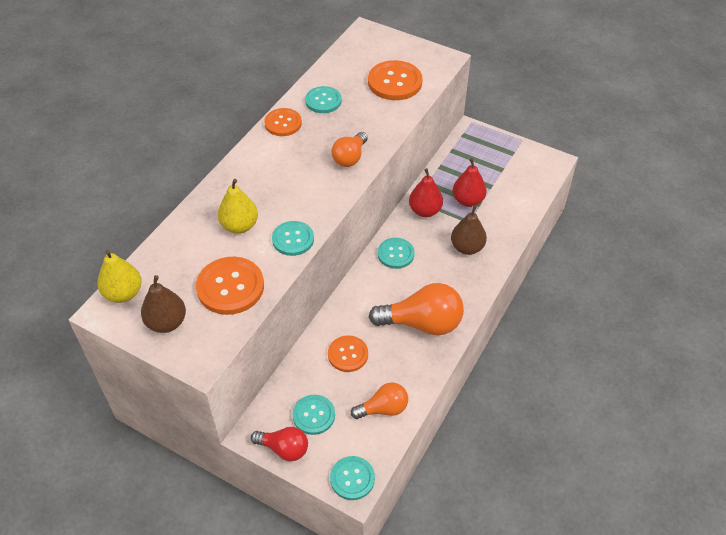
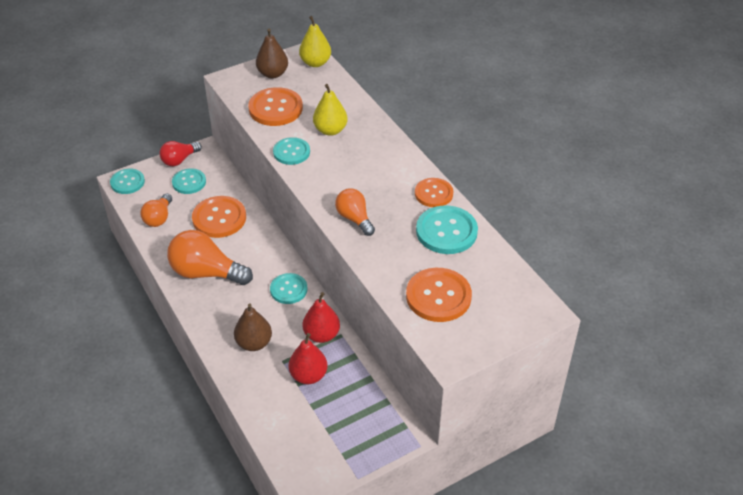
camera: 120 degrees right, 5 degrees down
turquoise button [305,86,342,113] -> turquoise button [416,205,478,254], size x1.53
orange button [328,335,368,372] -> orange button [192,196,246,238], size x1.53
orange light bulb [369,283,464,335] -> orange light bulb turned 75 degrees clockwise [167,230,253,285]

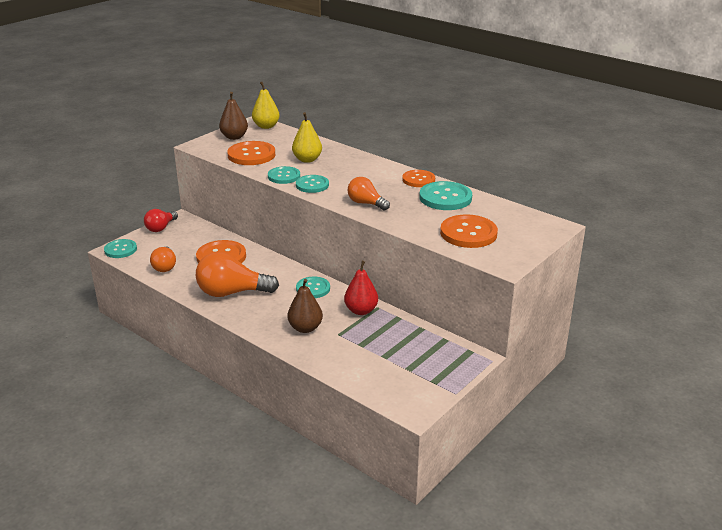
camera: 20 degrees left, 15 degrees down
turquoise button [172,168,206,194] -> turquoise button moved to [296,175,329,193]
red pear [289,333,327,384] -> none

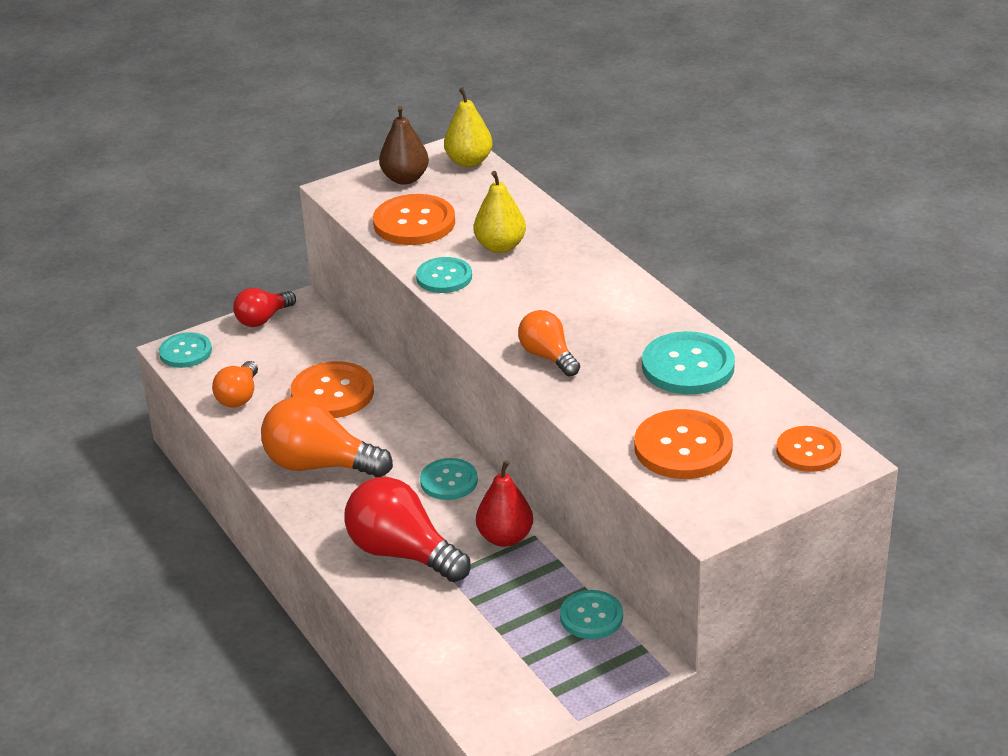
camera: 20 degrees right, 5 degrees up
brown pear [287,279,323,333] -> red light bulb [345,477,471,582]
turquoise button [296,175,329,193] -> turquoise button moved to [560,590,623,639]
orange button [402,170,435,187] -> orange button moved to [776,426,842,472]

